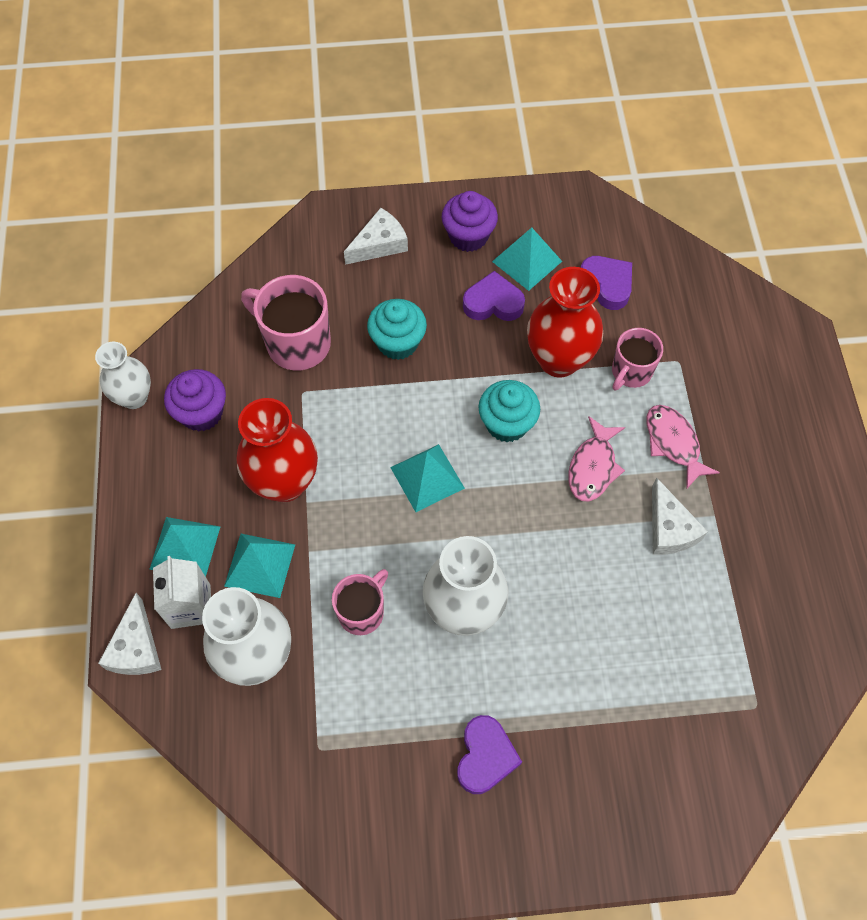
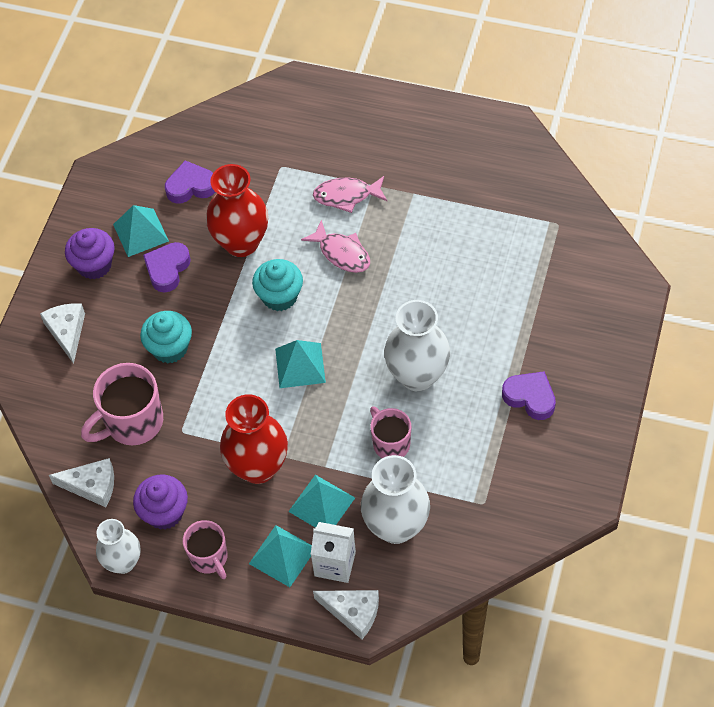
camera: 65 degrees left, 5 degrees down
pink mug [612,328,663,390] -> pink mug moved to [183,520,228,579]
white cheese [652,478,708,555] -> white cheese moved to [49,458,114,507]

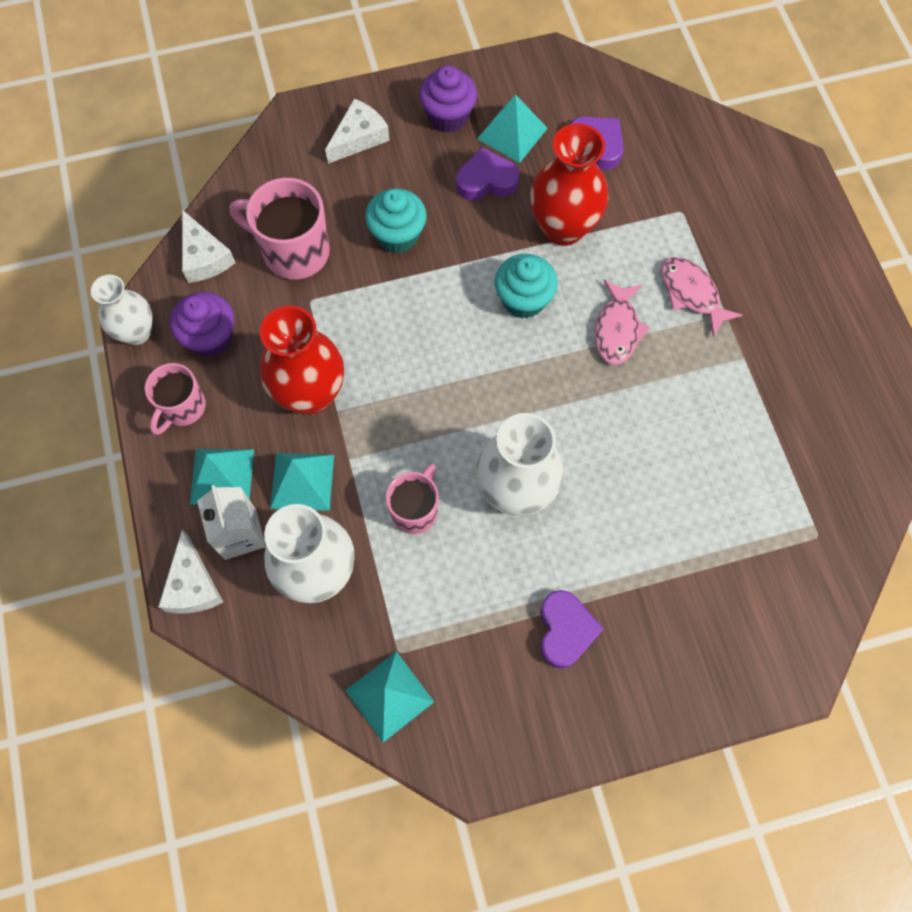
camera: 55 degrees right, 10 degrees up
turquoise pyramid [275,340,326,388] -> turquoise pyramid moved to [345,651,434,743]

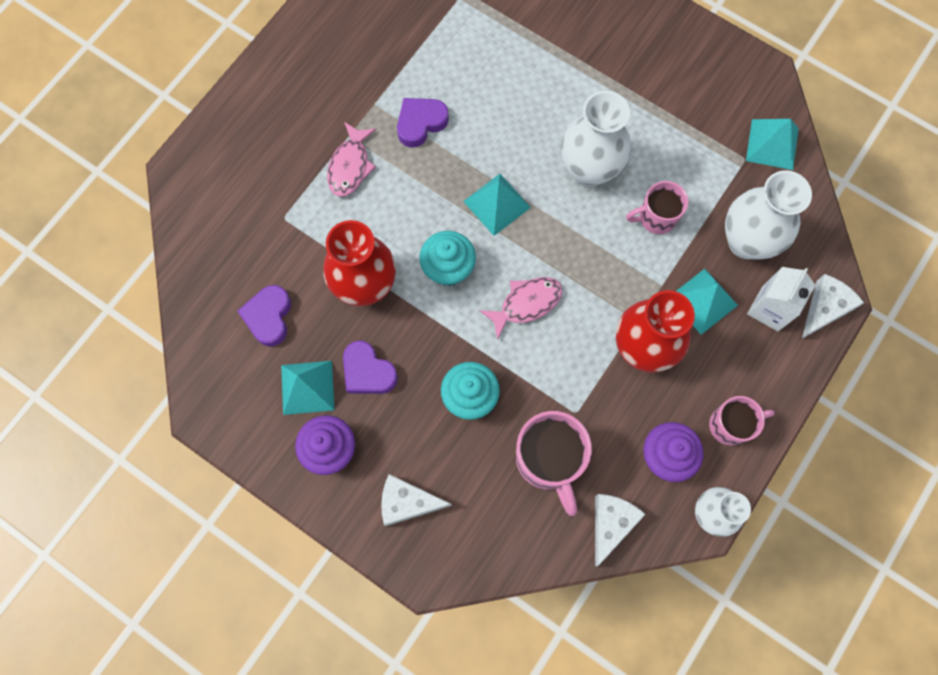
camera: 130 degrees left, 5 degrees up
turquoise pyramid [190,449,254,505] -> turquoise pyramid moved to [463,174,531,236]
purple heart [540,590,604,669] -> purple heart moved to [397,98,449,148]
pink fish [595,279,650,365] -> pink fish moved to [479,277,563,340]

